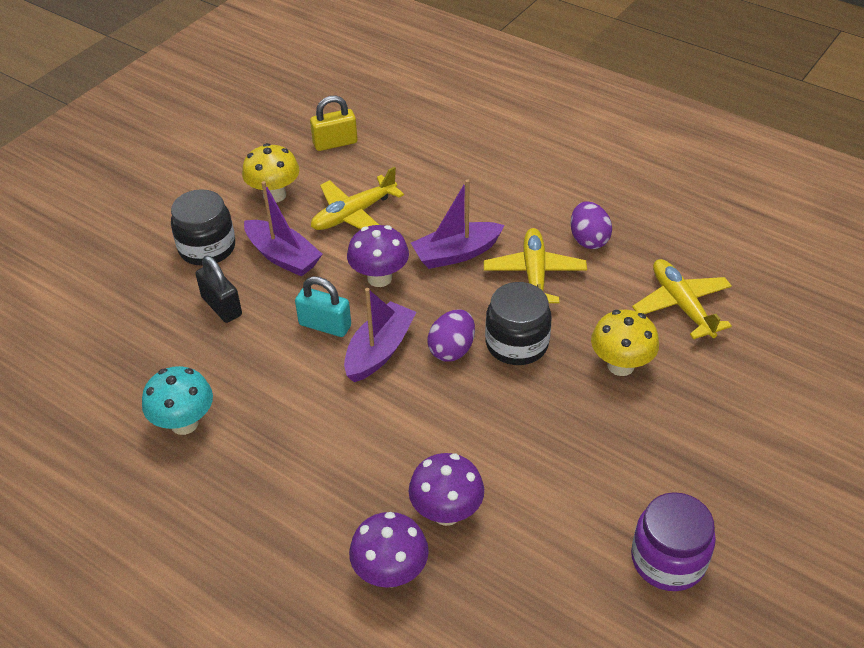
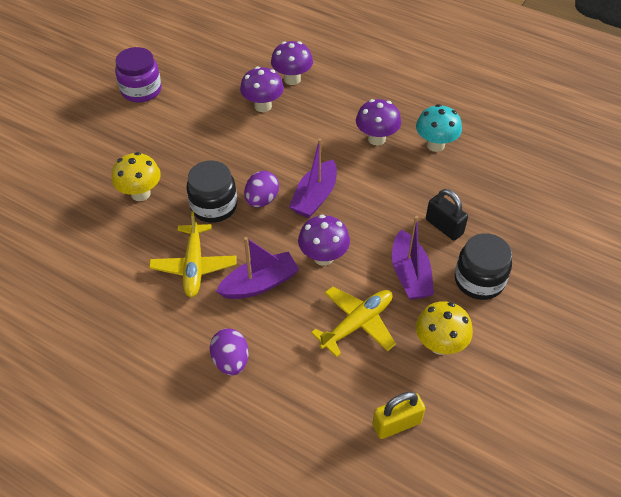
camera: 175 degrees right, 5 degrees up
purple boat [244,181,322,277] -> purple boat turned 135 degrees counterclockwise [392,216,434,300]
turquoise padlock [295,276,351,337] -> none
purple egg [570,201,612,249] -> purple egg moved to [210,328,249,375]
yellow plane [632,259,732,339] -> none
none -> purple mushroom [356,99,401,145]

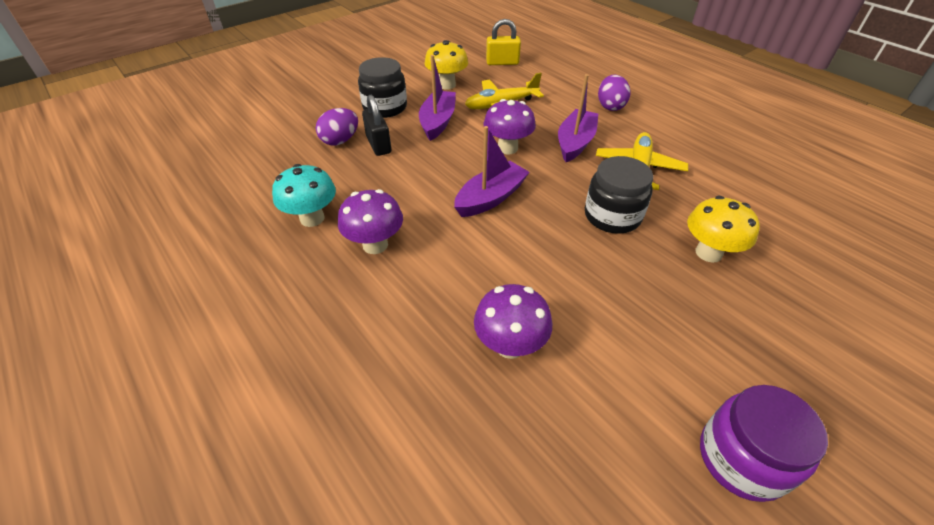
camera: 160 degrees left, 5 degrees down
purple boat [216,237,299,299] -> purple boat turned 120 degrees clockwise [558,74,598,162]
purple egg [244,171,279,207] -> purple egg moved to [316,108,358,145]
purple mushroom [271,41,313,85] -> none

